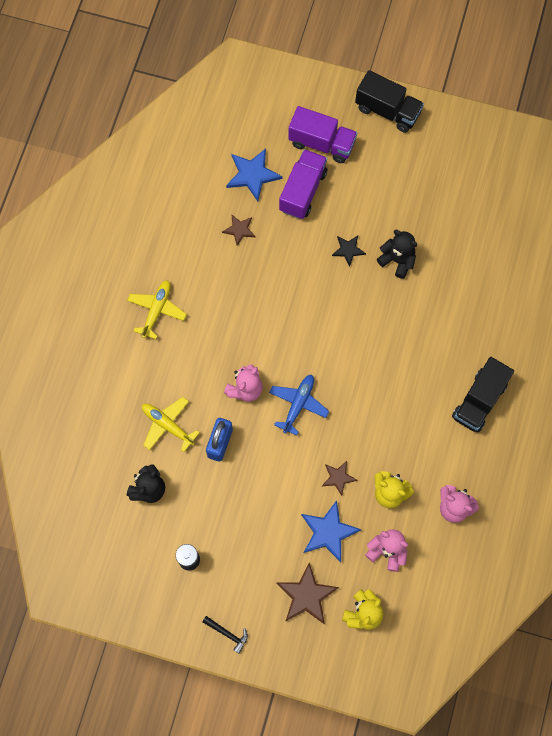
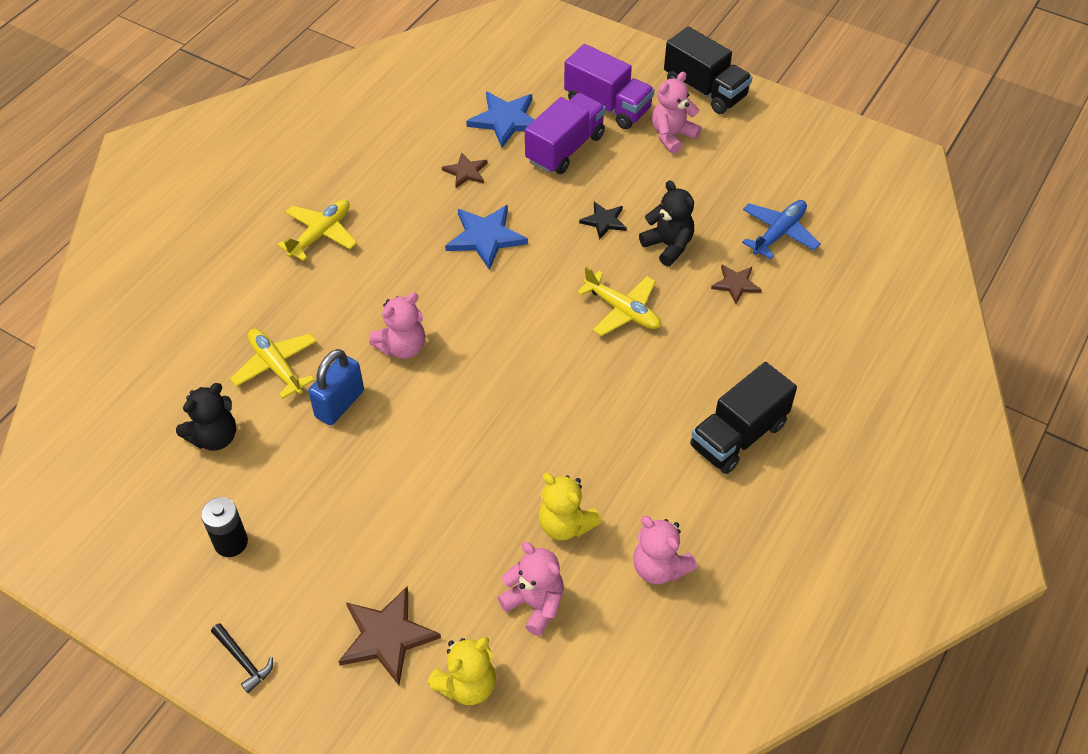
camera: 15 degrees right, 20 degrees down
blue plane [269,375,329,435] -> blue plane moved to [742,200,821,259]
blue star [301,500,361,562] -> blue star moved to [445,205,528,270]
brown star [322,461,357,496] -> brown star moved to [711,265,762,304]
none -> yellow plane [577,267,661,336]
none -> pink teddy bear [652,72,702,154]

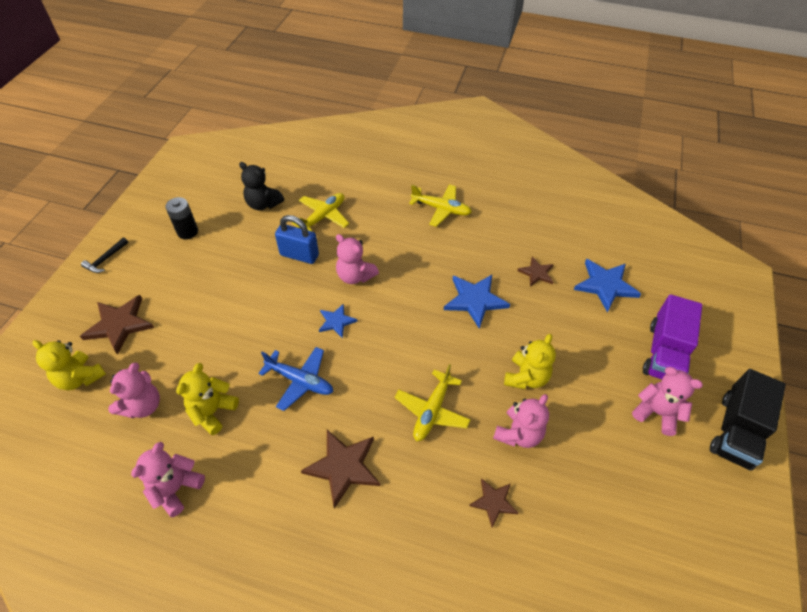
camera: 75 degrees right, 0 degrees up
purple truck [525,93,606,174] -> none
black star [579,202,627,240] -> yellow teddy bear [504,334,556,389]
black teddy bear [639,180,694,266] -> pink teddy bear [493,394,549,448]
black truck [690,362,797,474] -> none
blue plane [742,200,821,259] -> blue plane moved to [258,347,333,411]
none -> brown star [301,430,380,509]
none -> blue star [319,303,358,338]

